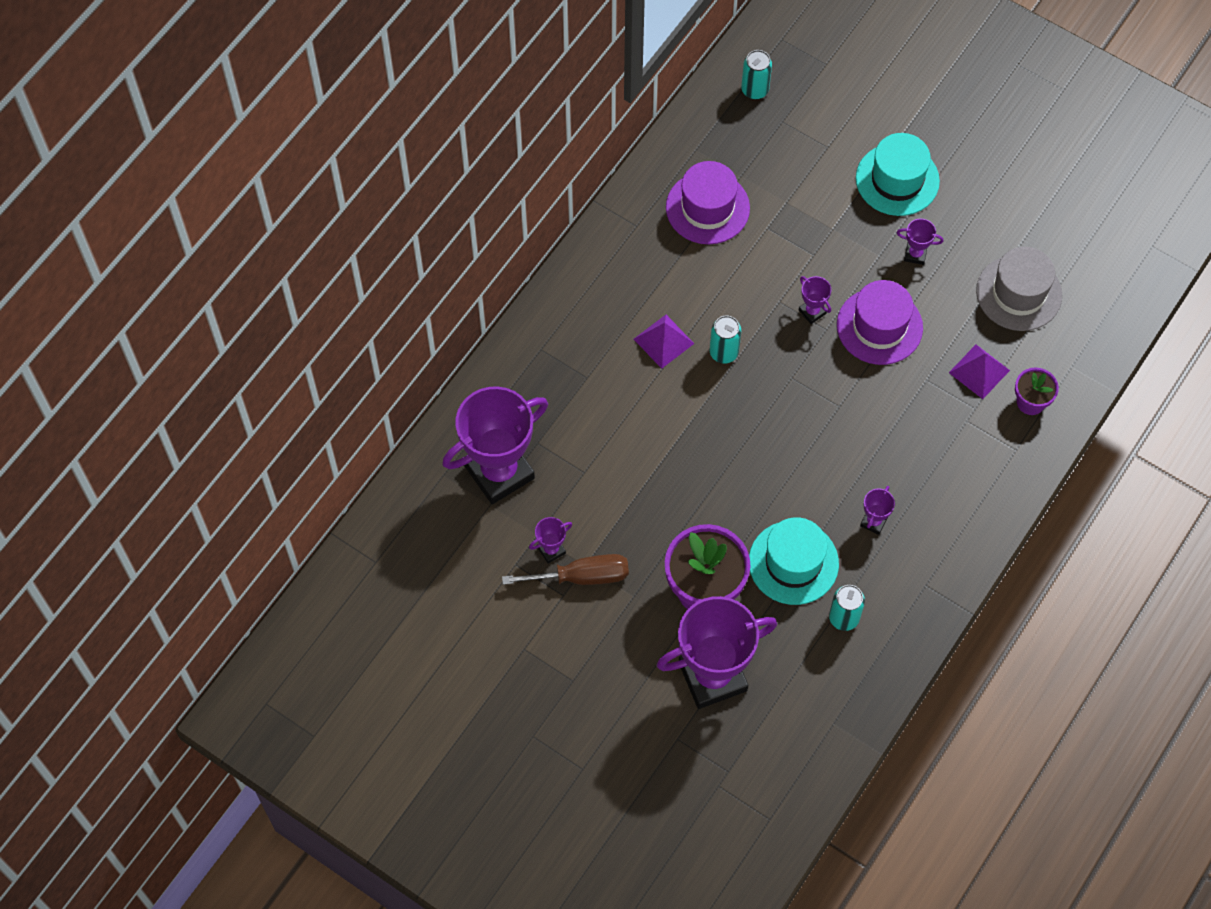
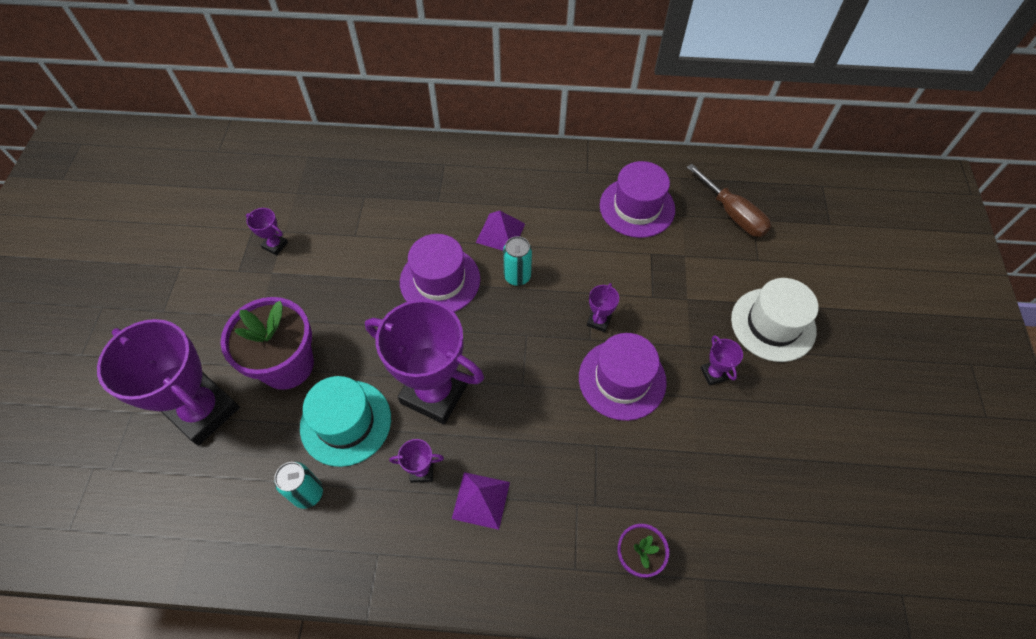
camera: 60 degrees right, 5 degrees down
purple trophy [442,386,548,504] -> purple trophy moved to [365,299,484,424]
brown screwdriver [502,554,629,585] -> brown screwdriver moved to [687,164,771,237]
turquoise can [741,50,772,99] -> none
turquoise hat [856,133,940,216] -> white hat [731,278,818,362]
purple pyramid [949,345,1010,399] -> purple pyramid moved to [452,472,510,530]
grey hat [976,247,1062,331] -> none
none -> purple hat [400,234,480,312]

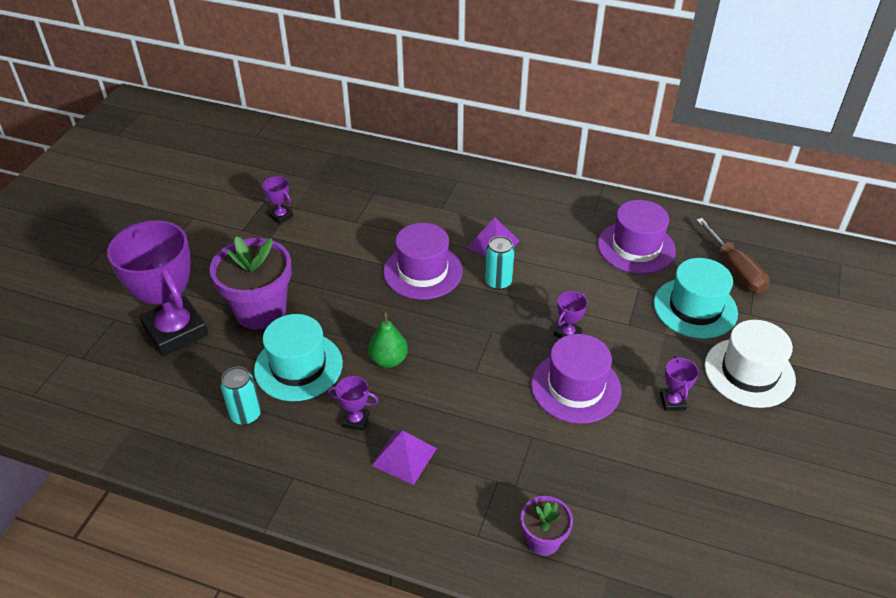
camera: 15 degrees right, 15 degrees down
purple trophy [365,299,484,424] -> green pear [368,311,408,368]
none -> turquoise hat [654,258,738,339]

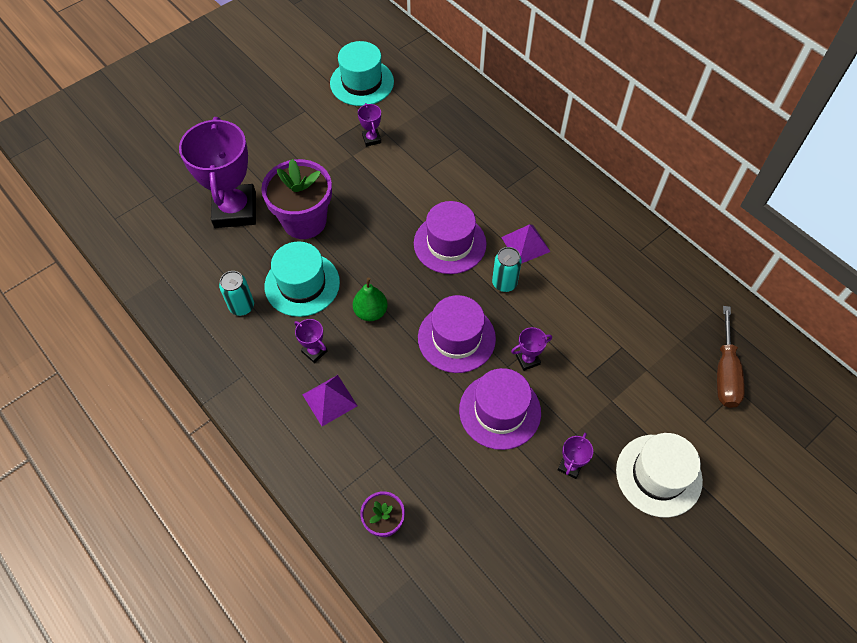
camera: 30 degrees right, 15 degrees up
purple hat [598,200,676,274] -> purple hat moved to [418,295,496,373]
turquoise hat [654,258,738,339] -> turquoise hat moved to [330,41,394,106]

